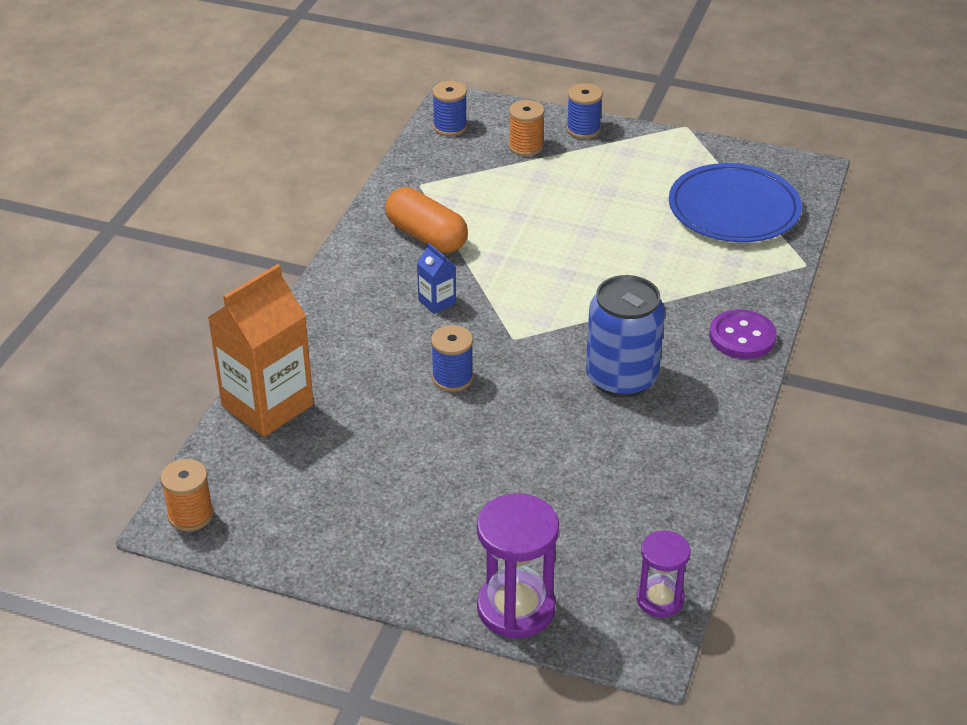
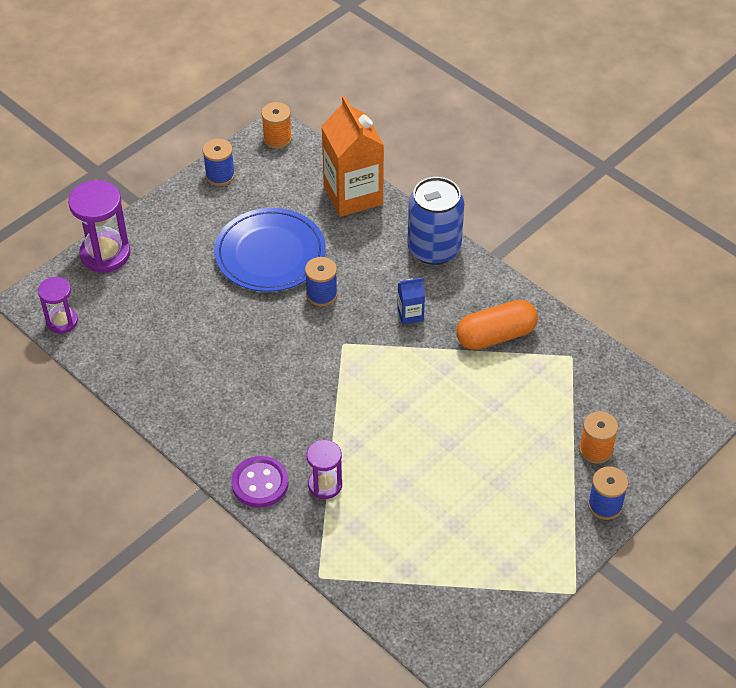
camera: 115 degrees right, 10 degrees up
blue spool [432,81,467,136] -> blue spool moved to [203,139,235,186]
blue can [586,275,665,397] -> blue can moved to [407,177,464,265]
blue plate [669,163,802,242] -> blue plate moved to [214,208,326,292]
none -> purple hourglass [306,440,342,499]

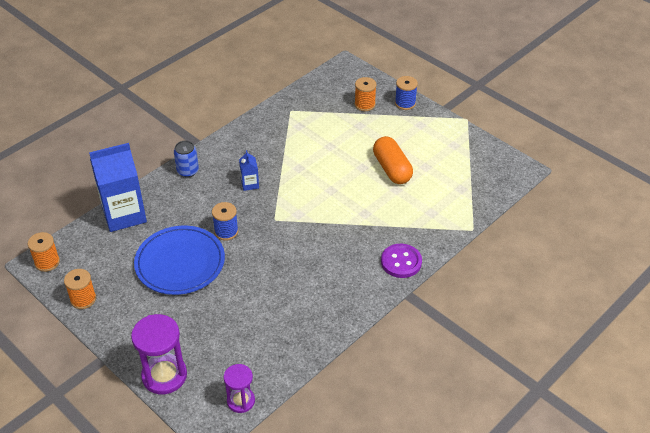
camera: 90 degrees left, 5 degrees down
blue spool [203,139,235,186] -> orange spool [64,269,96,309]
purple hourglass [306,440,342,499] -> none
orange carton [321,96,384,217] -> blue carton [89,143,147,232]
blue can [407,177,464,265] -> blue can [174,141,199,177], size x0.56
orange capsule [456,300,538,350] -> orange capsule moved to [373,136,413,184]

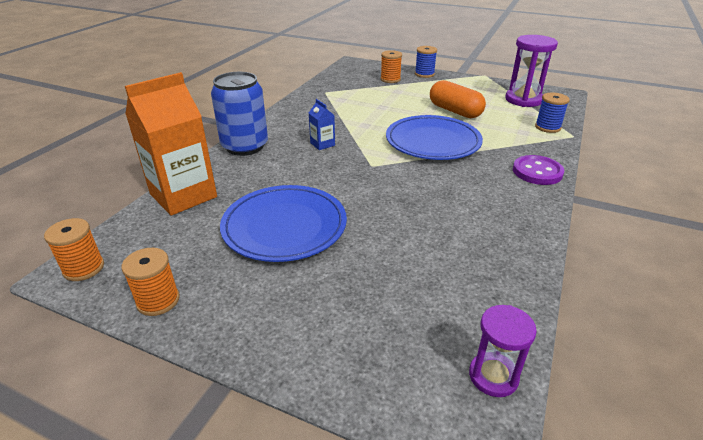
camera: 20 degrees left, 10 degrees down
blue carton [89,143,147,232] -> orange carton [125,72,217,216]
purple hourglass [131,314,187,394] -> purple hourglass moved to [505,35,558,107]
blue can [174,141,199,177] -> blue can [211,72,268,156], size x1.79
blue spool [212,202,238,241] -> blue spool moved to [535,93,570,133]
none -> blue plate [386,115,483,160]

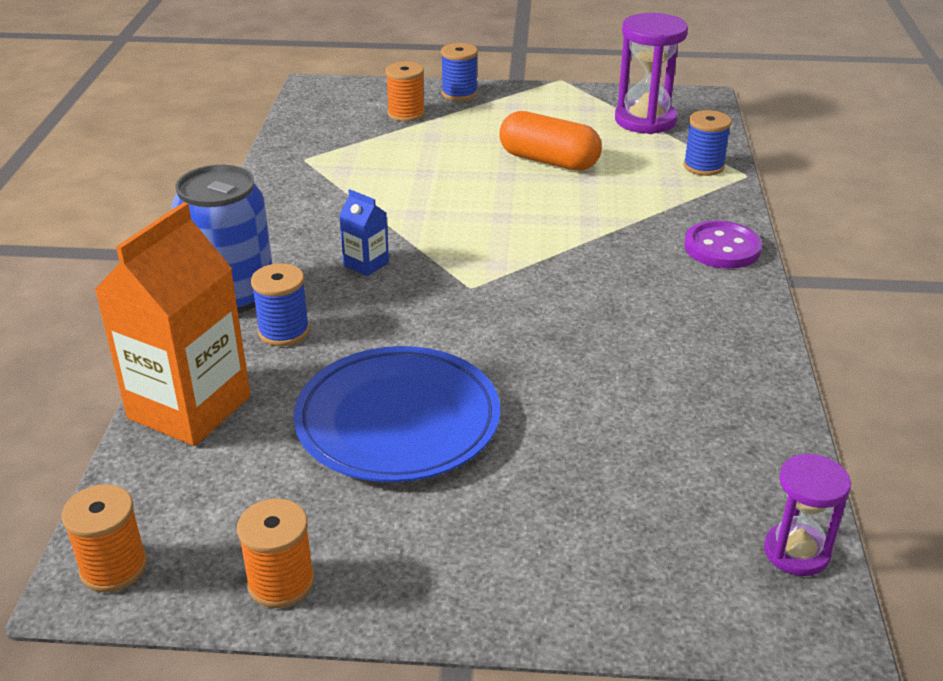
camera: 20 degrees left, 0 degrees up
blue plate [386,115,483,160] -> none
none -> blue spool [251,263,310,346]

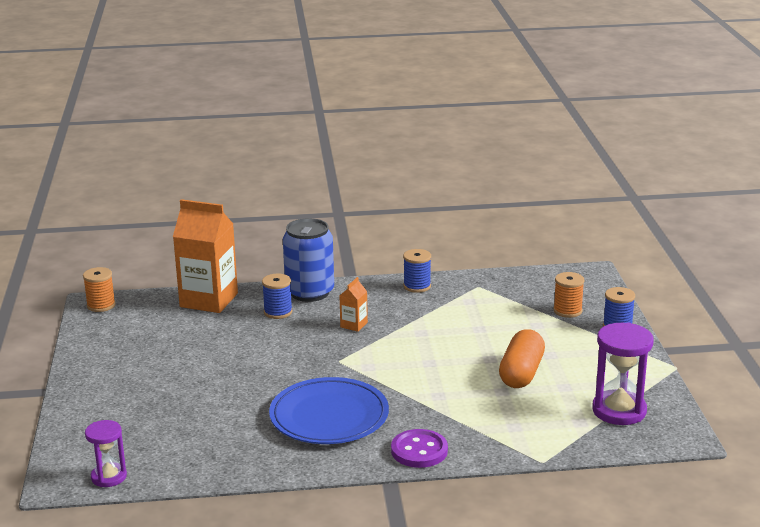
camera: 80 degrees right, 10 degrees down
orange spool [237,498,315,608] -> none
blue plate [294,346,500,482] -> blue plate moved to [269,377,389,444]
blue carton [339,189,389,276] -> orange carton [339,277,368,332]
blue spool [683,110,732,176] -> blue spool moved to [403,249,431,293]

